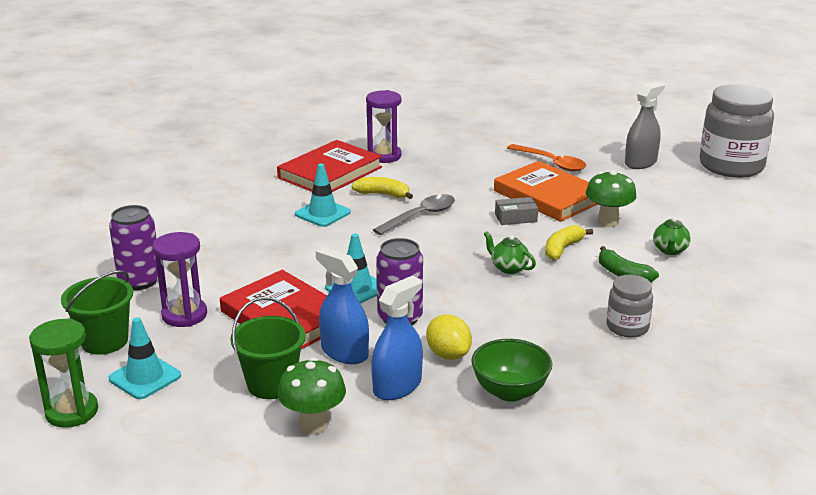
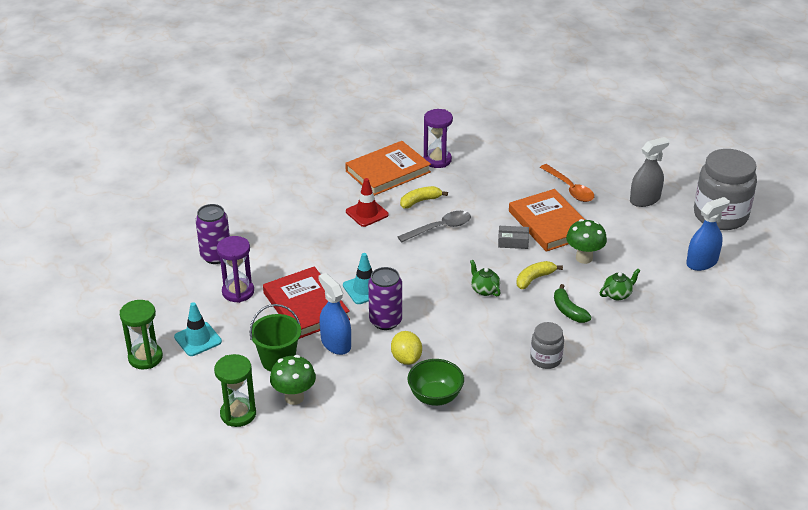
camera: 15 degrees right, 10 degrees up
green bucket [61,270,133,355] -> none
red book [277,140,382,192] -> orange book [345,141,431,196]
turquoise traffic cone [295,164,351,227] -> red traffic cone [346,178,389,227]
yellow banana [352,177,413,199] -> yellow banana turned 60 degrees counterclockwise [400,186,448,208]
blue spray bottle [371,276,423,400] -> blue spray bottle moved to [686,197,730,271]
green teapot [653,217,691,255] -> green teapot turned 150 degrees counterclockwise [599,269,640,300]
none -> green hourglass [214,354,256,427]

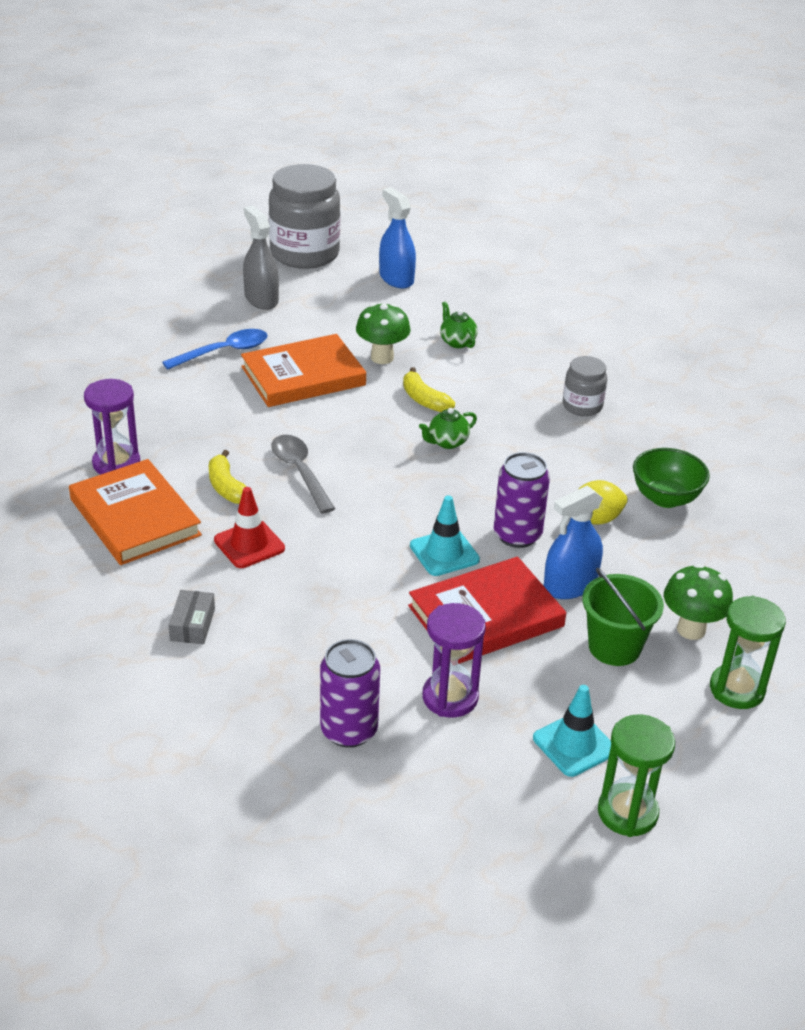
camera: 90 degrees left, 0 degrees up
grey box [498,226,529,249] -> grey box moved to [168,590,215,644]
orange spoon [540,164,594,202] -> blue spoon [162,329,268,370]
green banana [554,284,592,323] -> none

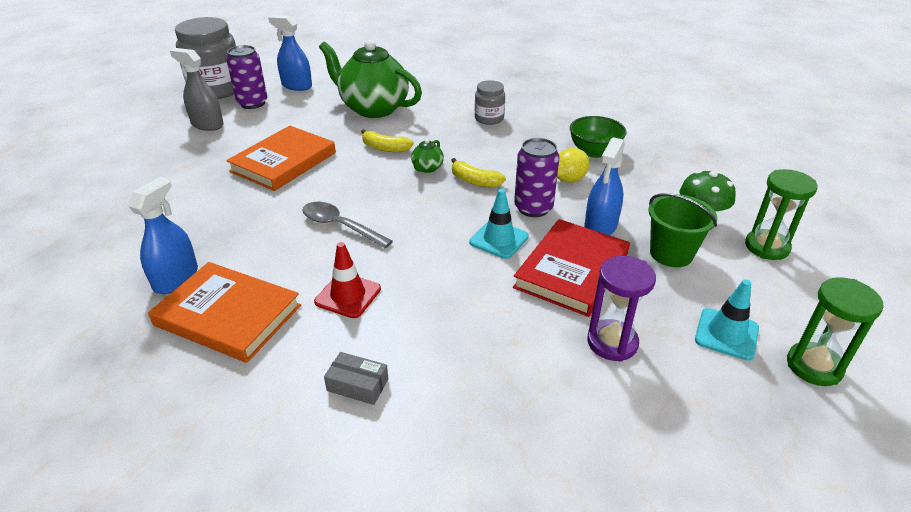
camera: 30 degrees left, 0 degrees up
purple hourglass [84,379,140,475] -> blue spray bottle [128,177,198,294]
blue spoon [162,329,268,370] -> none
grey box [168,590,215,644] -> grey box turned 45 degrees counterclockwise [324,352,388,405]
yellow banana [209,450,247,504] -> yellow banana moved to [451,158,506,187]
purple can [320,639,380,748] -> purple can moved to [226,45,267,109]
green mushroom [356,303,410,364] -> none
green teapot [440,302,478,348] -> green teapot [319,40,422,118], size x2.48

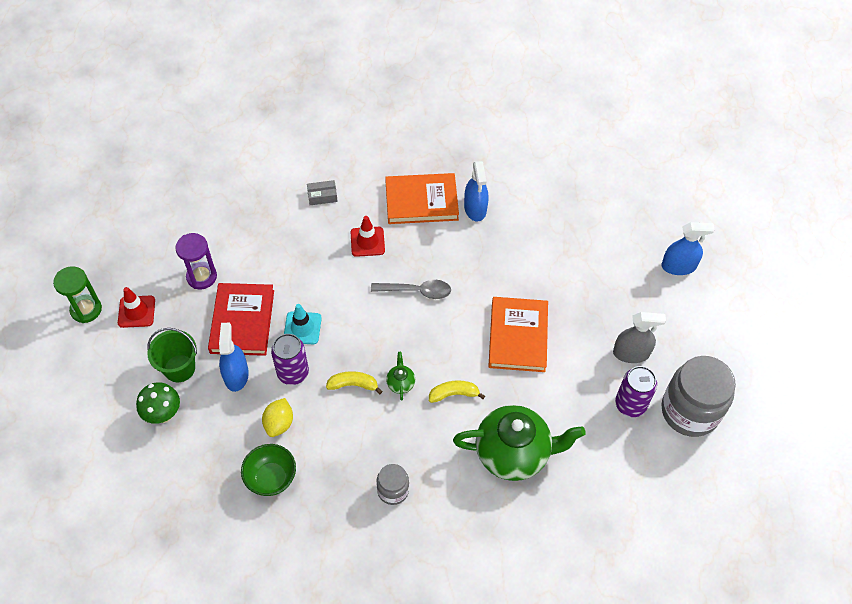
camera: 150 degrees right, 20 degrees up
blue spray bottle [268,15,312,91] -> blue spray bottle moved to [662,222,715,275]
turquoise traffic cone [695,279,759,360] -> red traffic cone [118,287,155,328]
green hourglass [745,169,817,260] -> none

